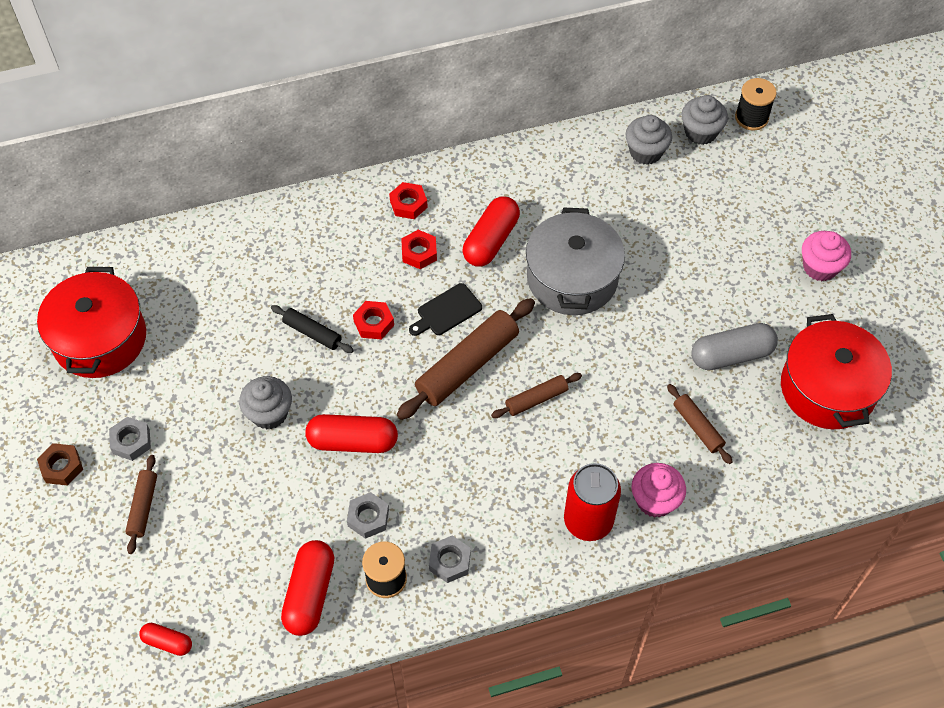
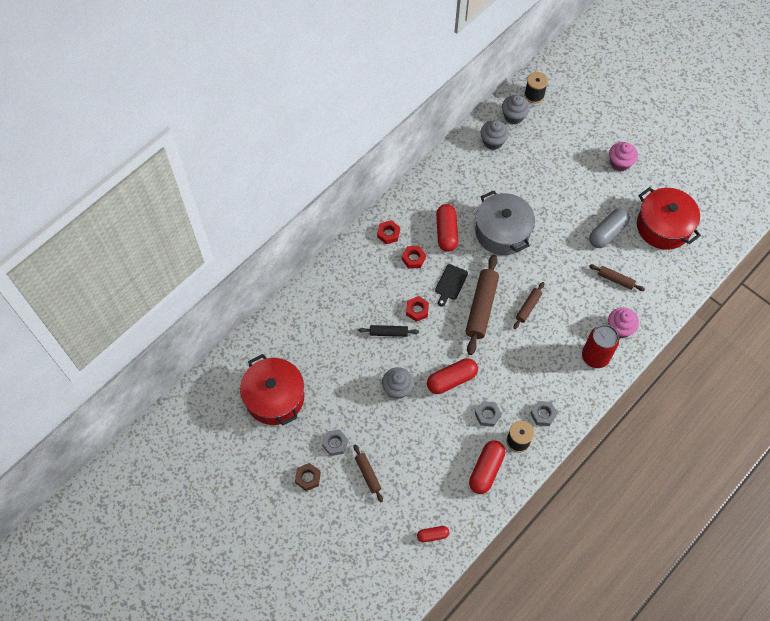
camera: 30 degrees left, 5 degrees up
red capsule [281,540,334,636] -> red capsule turned 45 degrees clockwise [469,440,505,494]

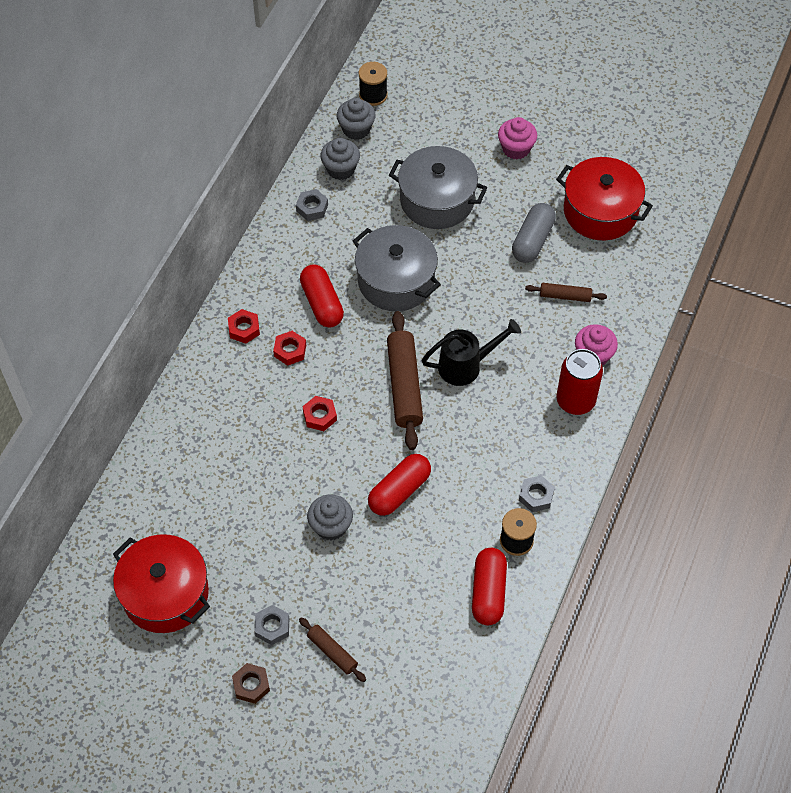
camera: 20 degrees left, 5 degrees down
black rolling pin [358,325,419,337] -> none
red capsule [417,526,449,542] -> none
black cutting board [435,264,468,307] -> none
grey nut [475,401,502,427] -> grey nut moved to [296,189,328,221]
brown rolling pin [514,282,544,329] -> black watering can [421,319,521,386]
none -> grey pot [389,146,487,229]

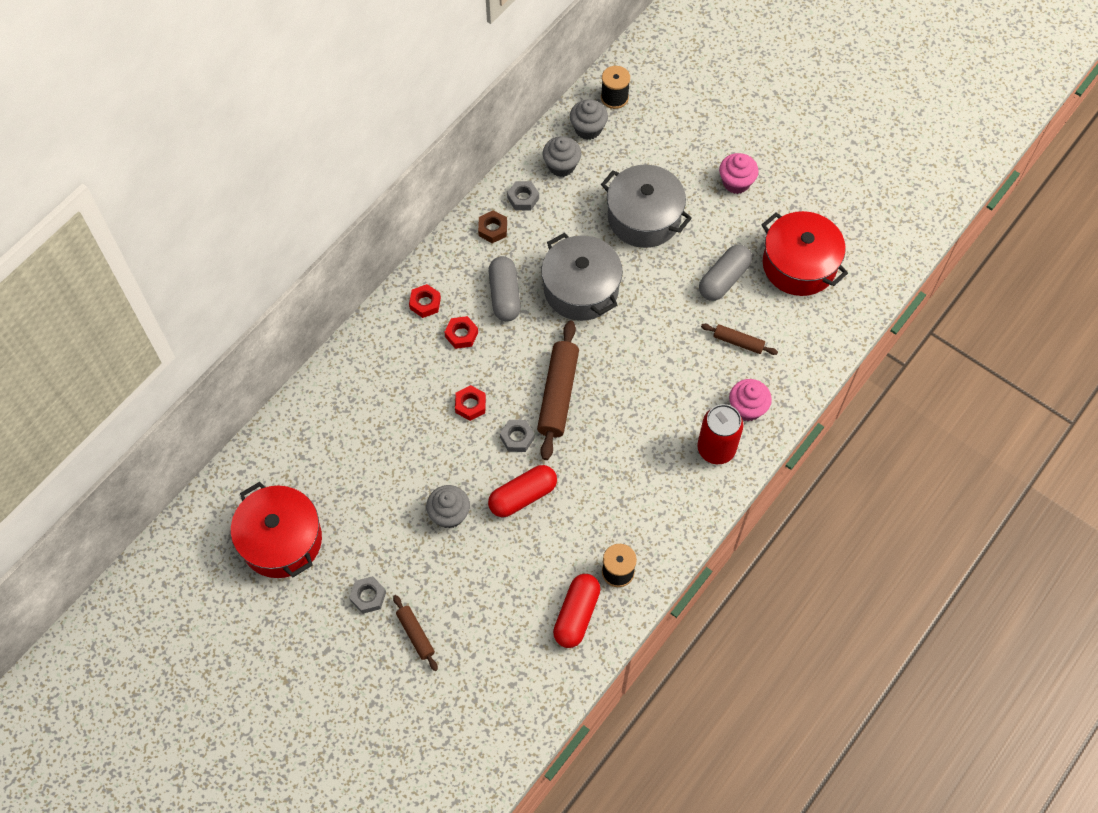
camera: 15 degrees right, 5 degrees up
brown nut [232,663,270,704] -> brown nut moved to [478,210,507,243]
red capsule [300,264,344,327] -> grey capsule [489,256,521,321]
black watering can [421,319,521,386] -> none
grey nut [519,475,555,512] -> grey nut moved to [500,420,535,452]

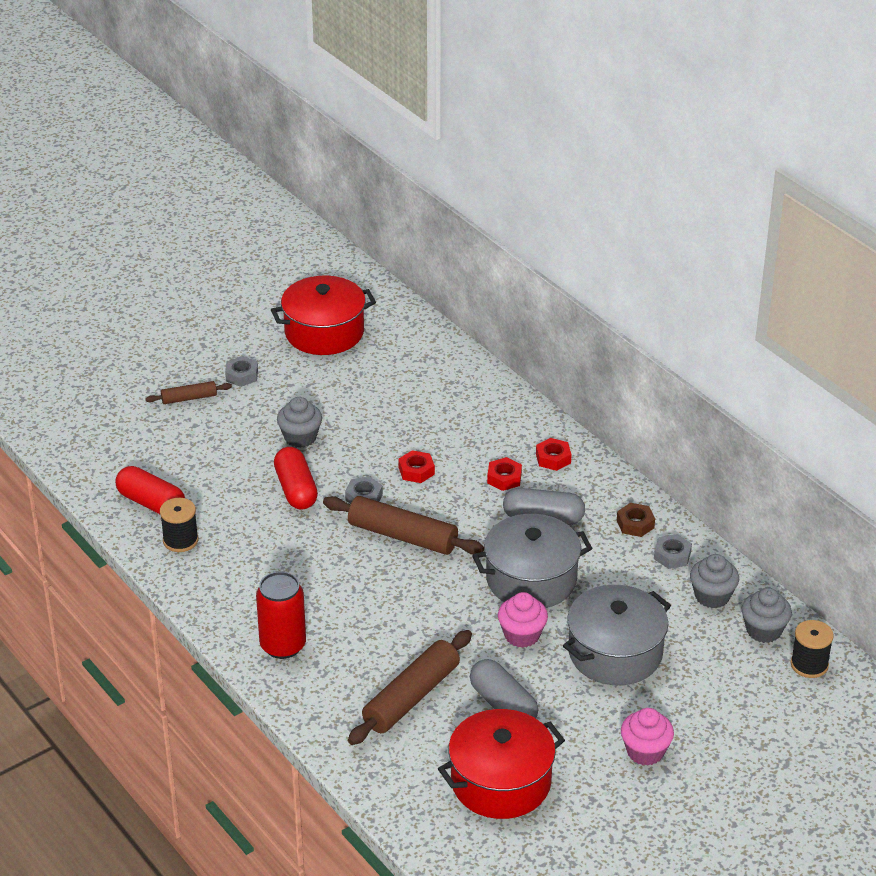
camera: 105 degrees right, 25 degrees down
brown rolling pin [701,324,778,355] -> brown rolling pin [348,630,472,745], size x1.87
pink cupcake [729,379,772,421] -> pink cupcake moved to [498,592,548,648]

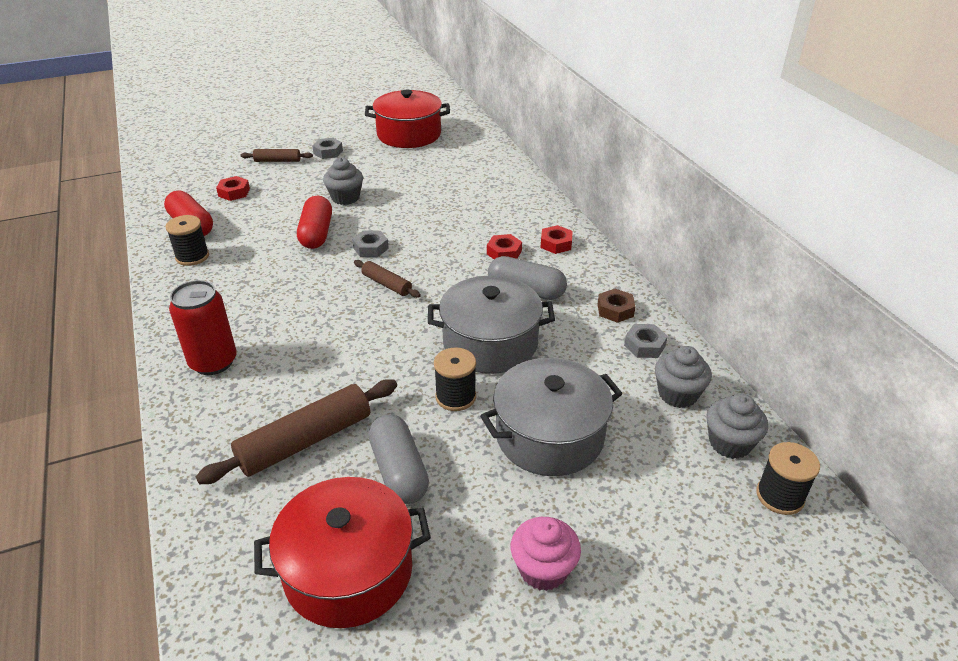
camera: 15 degrees right, 0 degrees up
brown rolling pin [323,496,484,555] -> brown rolling pin [354,260,421,298], size x0.53
red nut [398,450,435,483] -> red nut moved to [216,176,250,201]
pink cupcake [498,592,548,648] -> black spool [434,347,476,411]

